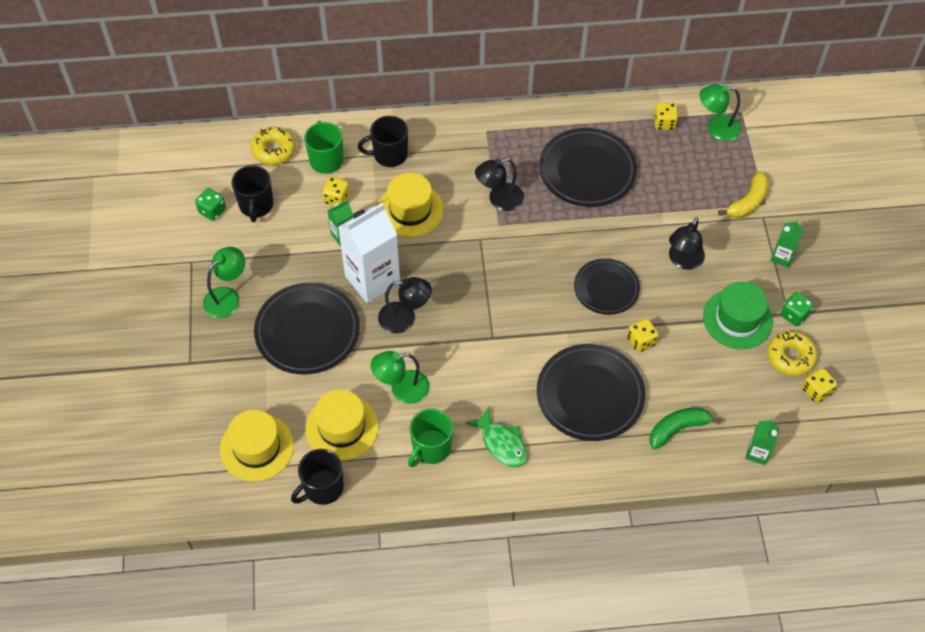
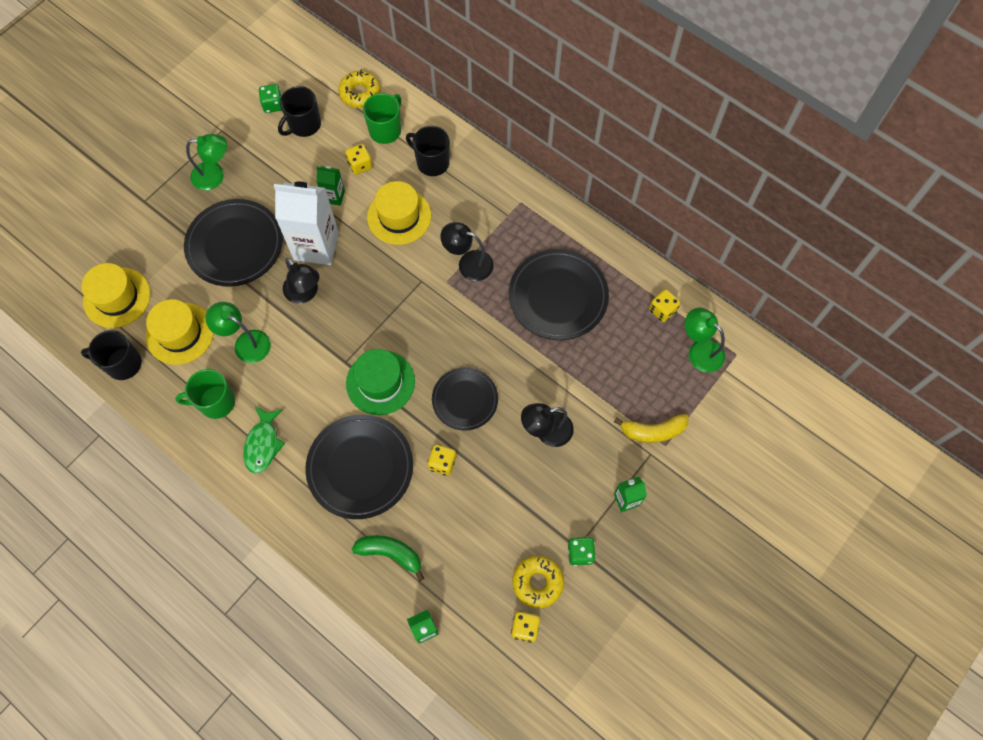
camera: 45 degrees right, 10 degrees up
green hat [703,282,773,349] -> green hat moved to [346,349,415,415]

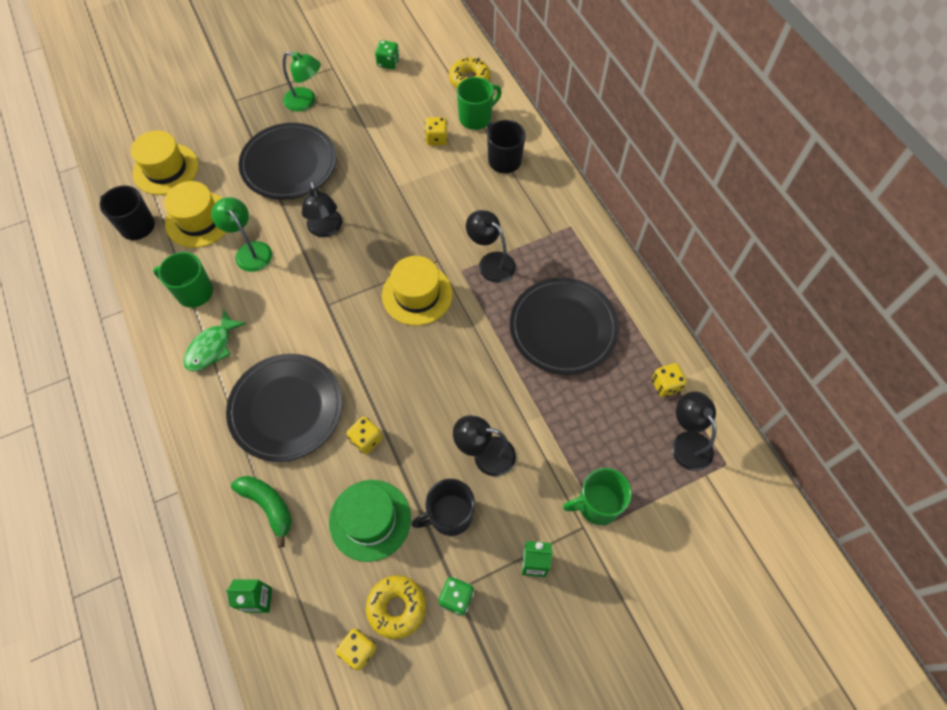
camera: 25 degrees right, 5 degrees down
white carton [274,181,339,265] -> none
black mug [278,86,321,137] -> black mug moved to [411,479,475,536]
green carton [316,166,345,206] -> none
green hat [346,349,415,415] -> green hat moved to [329,480,411,562]
yellow hat [367,181,431,245] -> yellow hat moved to [382,256,453,326]
black plate [432,367,498,431] -> none
yellow banana [614,414,689,443] -> green mug [563,468,632,525]
green lamp [685,307,725,372] -> black lamp [672,392,716,471]

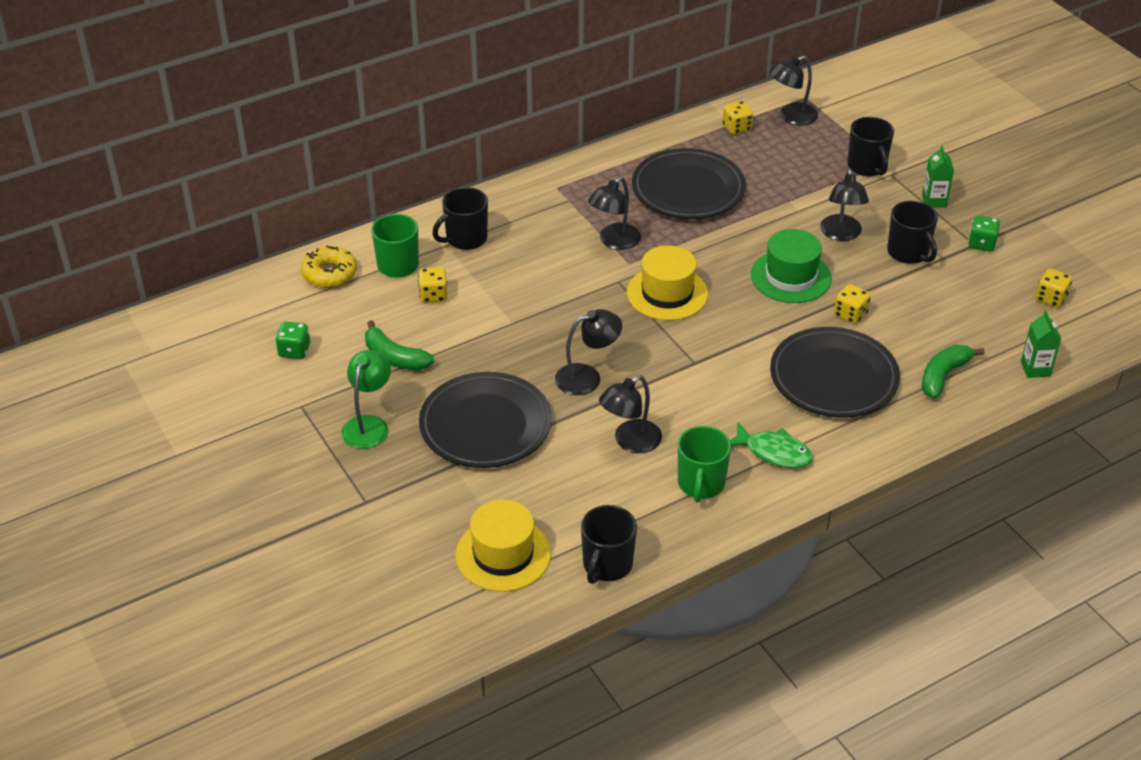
camera: 95 degrees left, 20 degrees down
yellow hat [164,181,227,248] -> none
green lamp [211,197,272,272] -> black lamp [599,375,662,453]
green hat [329,480,411,562] -> green hat moved to [751,229,832,303]
yellow donut [366,575,426,639] -> none
green mug [563,468,632,525] -> black mug [847,117,894,176]
none -> green banana [365,320,434,371]

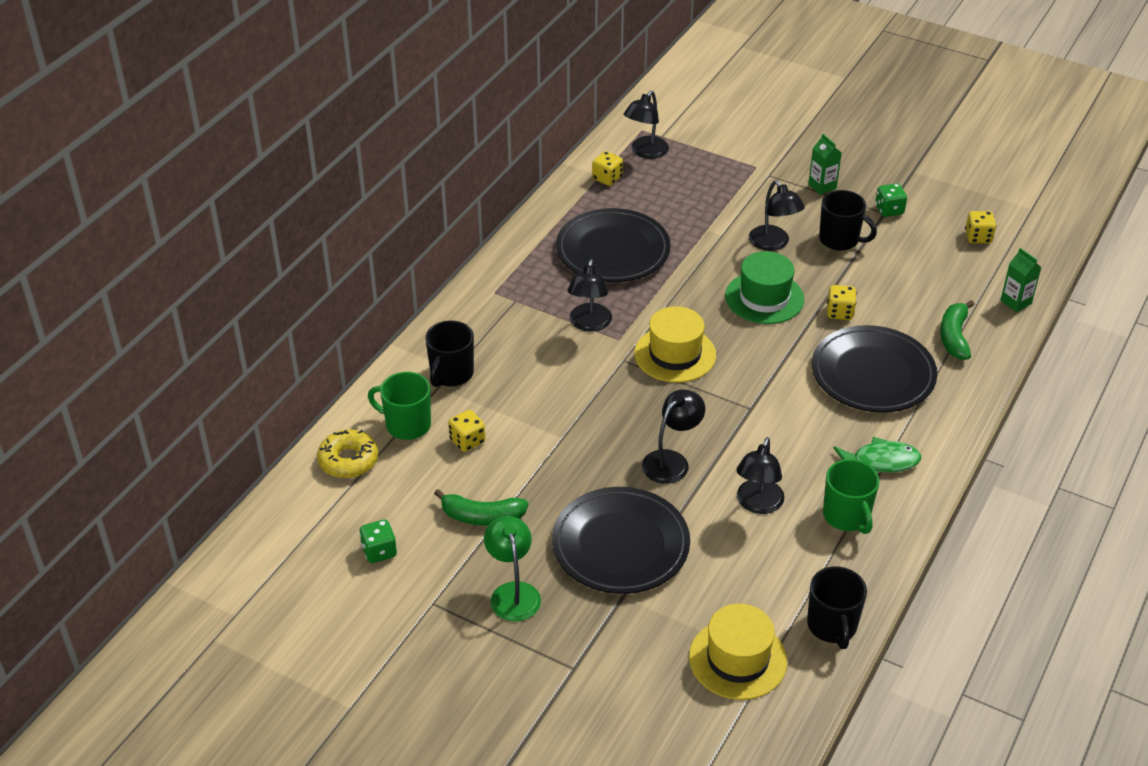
camera: 30 degrees left, 0 degrees up
black mug [847,117,894,176] -> none

